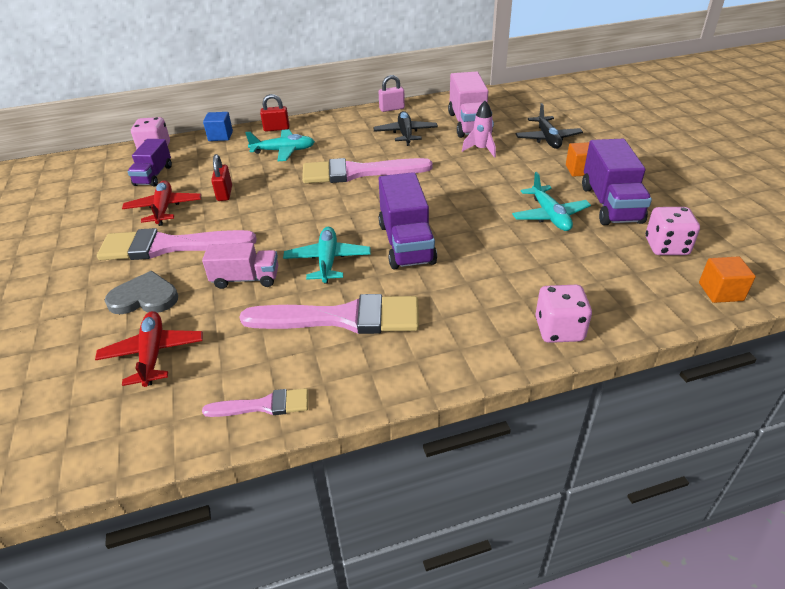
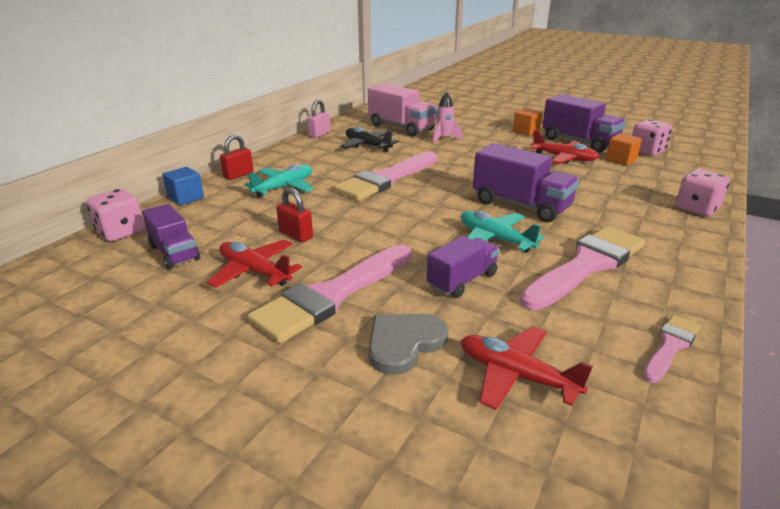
camera: 45 degrees left, 10 degrees down
pink truck [202,243,278,289] -> purple truck [427,236,499,298]
turquoise plane [512,172,591,231] -> red plane [530,130,599,164]
black plane [515,103,583,149] -> none
orange cube [699,256,756,303] -> orange cube moved to [606,133,642,166]

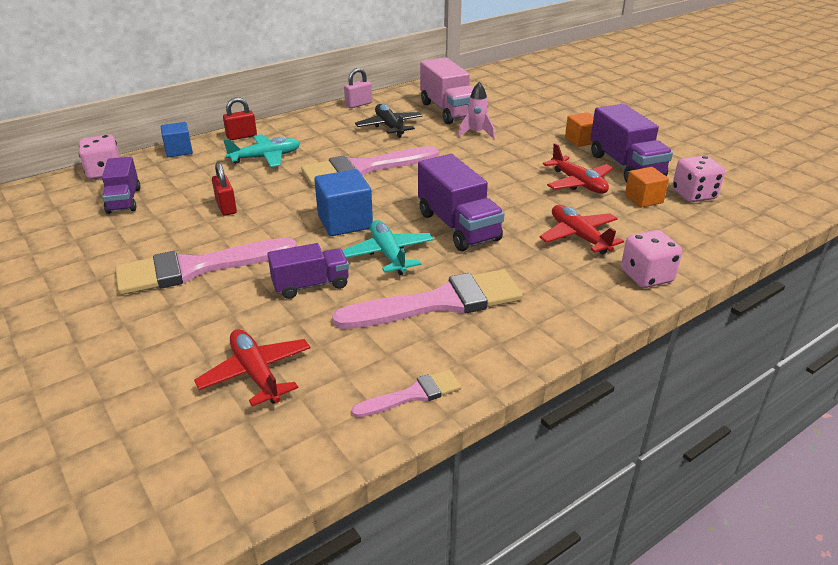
camera: 25 degrees right, 5 degrees up
red plane [207,240,302,288] -> red plane moved to [539,205,624,254]
grey heart [368,313,448,375] -> none
none -> blue cube [314,169,373,236]

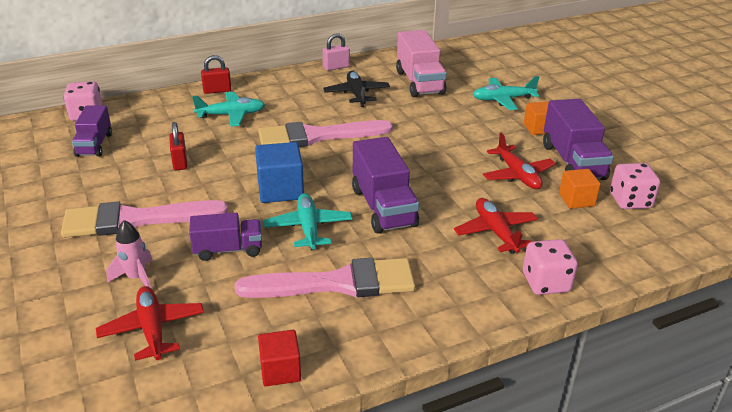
camera: 10 degrees right, 0 degrees up
blue cube [161,122,193,157] -> none
pink brush [352,370,461,418] -> red cube [258,330,301,386]
pink rocket [458,82,495,139] -> pink rocket moved to [106,220,153,288]
none -> turquoise plane [473,76,539,110]

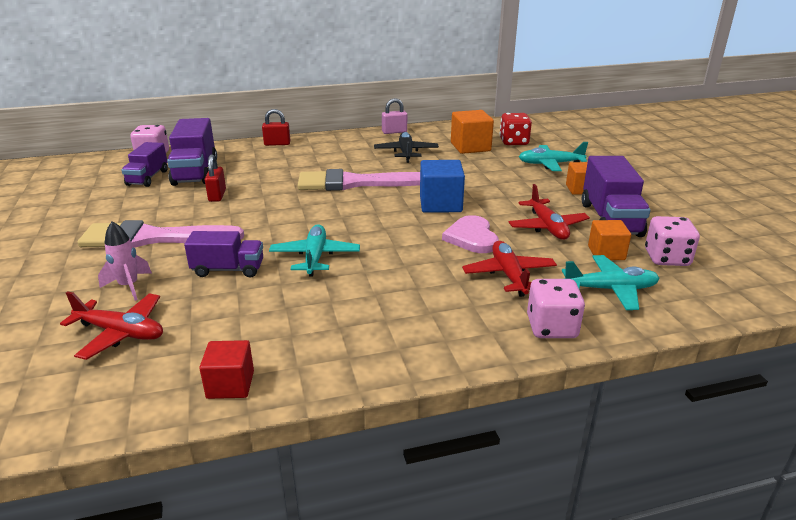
camera: 10 degrees right, 5 degrees down
red plane [96,286,204,361] -> red plane turned 120 degrees clockwise [60,291,163,360]
turquoise plane [192,92,265,127] -> turquoise plane moved to [562,255,659,310]
pink brush [235,258,415,298] -> none
blue cube [255,142,304,203] -> blue cube moved to [420,160,465,213]
purple truck [352,137,419,234] -> purple truck moved to [167,118,217,186]
pink truck [396,30,447,97] -> orange cube [451,110,494,154]
none -> pink heart [442,215,499,253]
none -> red dice [500,113,532,145]

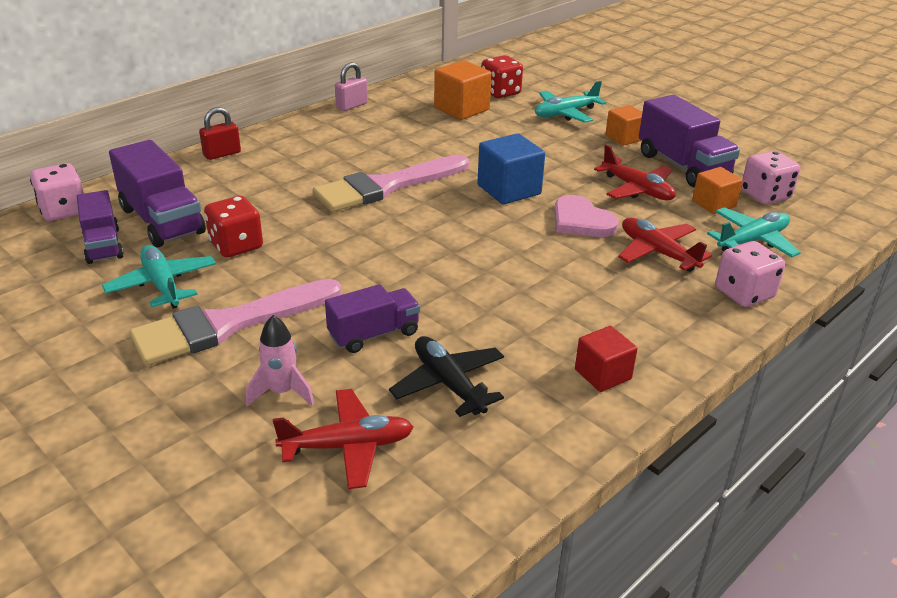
camera: 30 degrees left, 5 degrees up
red cube [199,340,254,399] -> red cube moved to [575,326,638,392]
red padlock [205,154,226,202] -> red dice [204,196,263,258]
turquoise plane [269,224,360,277] -> turquoise plane moved to [102,245,216,309]
black plane [374,132,439,163] -> black plane moved to [389,336,504,417]

